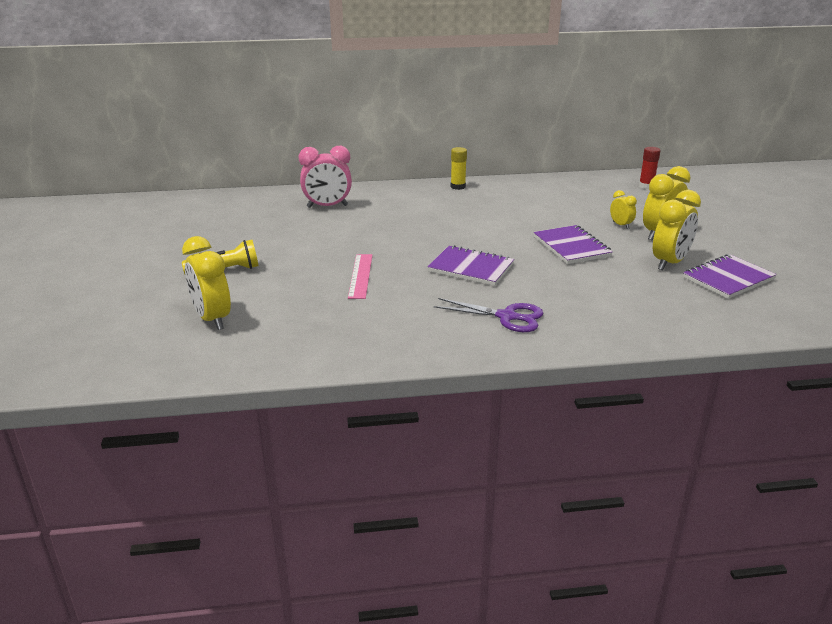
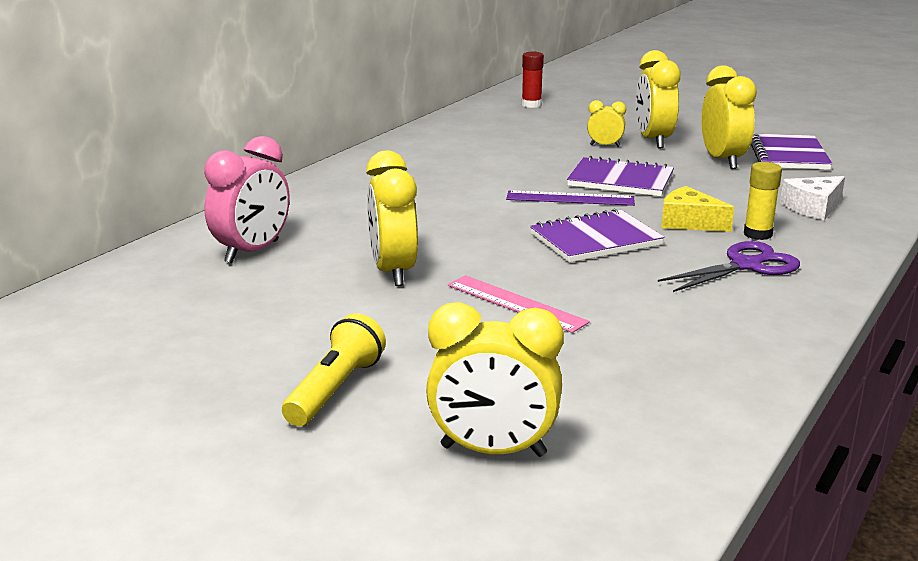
camera: 50 degrees left, 5 degrees down
yellow glue stick [451,147,467,190] -> yellow glue stick moved to [744,162,782,240]
none -> yellow clock [366,151,418,286]
none -> purple ruler [506,190,635,206]
none -> yellow cheese [661,186,734,232]
none -> white cheese [780,176,845,220]

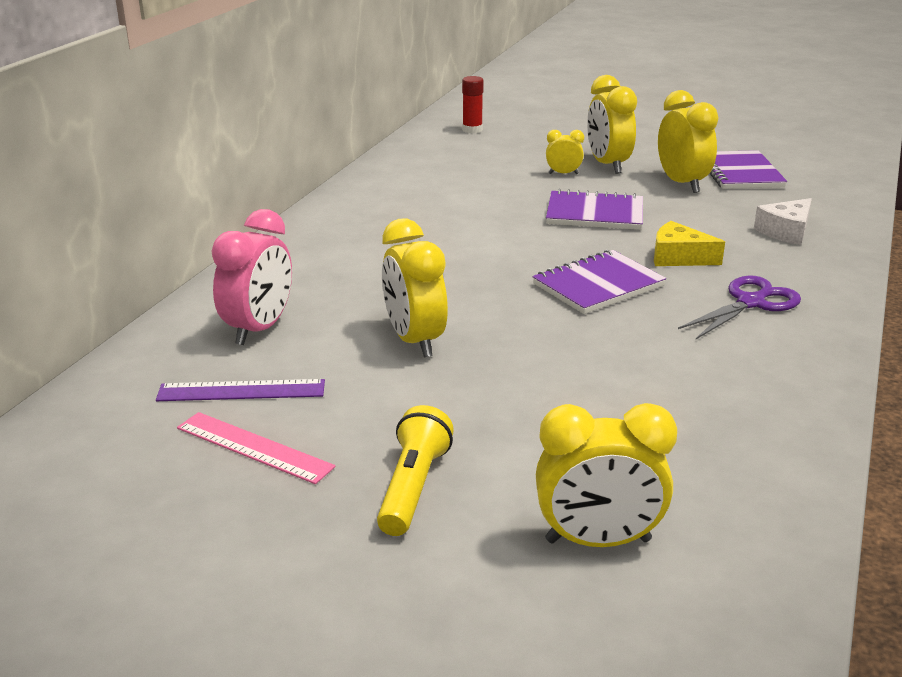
camera: 10 degrees left, 5 degrees up
pink ruler [448,275,590,333] -> pink ruler moved to [177,412,336,484]
purple ruler [506,190,635,206] -> purple ruler moved to [156,379,325,401]
yellow glue stick [744,162,782,240] -> none

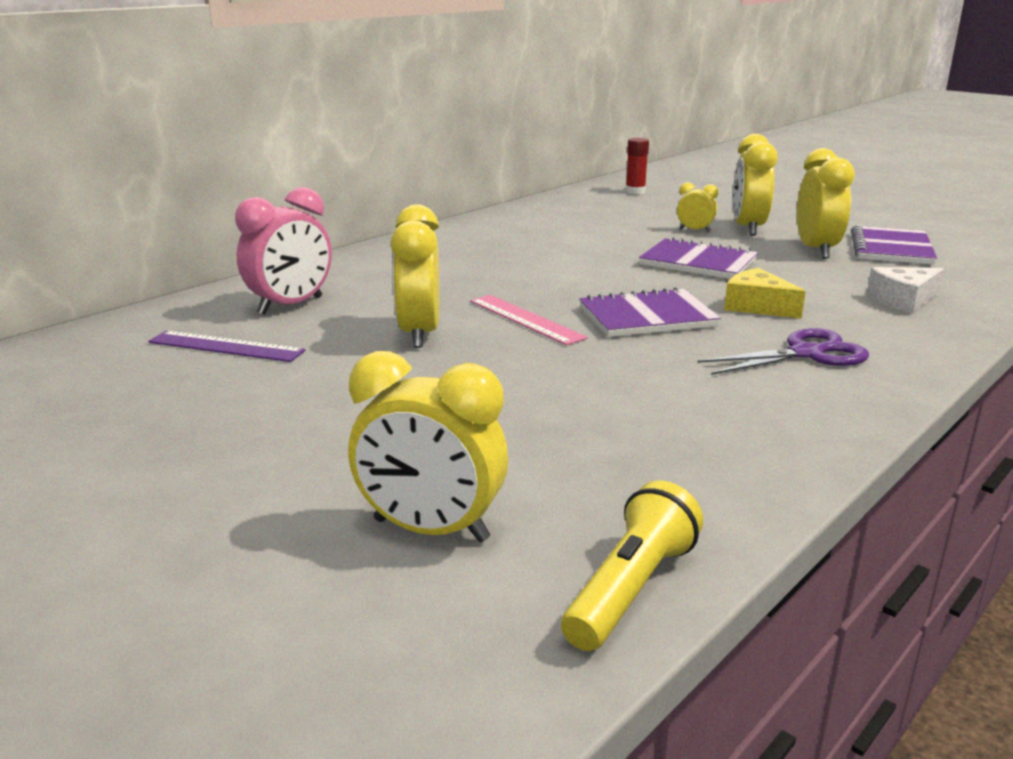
camera: 20 degrees right, 5 degrees down
pink ruler [177,412,336,484] -> pink ruler moved to [470,295,588,346]
yellow flashlight [377,405,454,536] -> yellow flashlight moved to [561,481,703,651]

